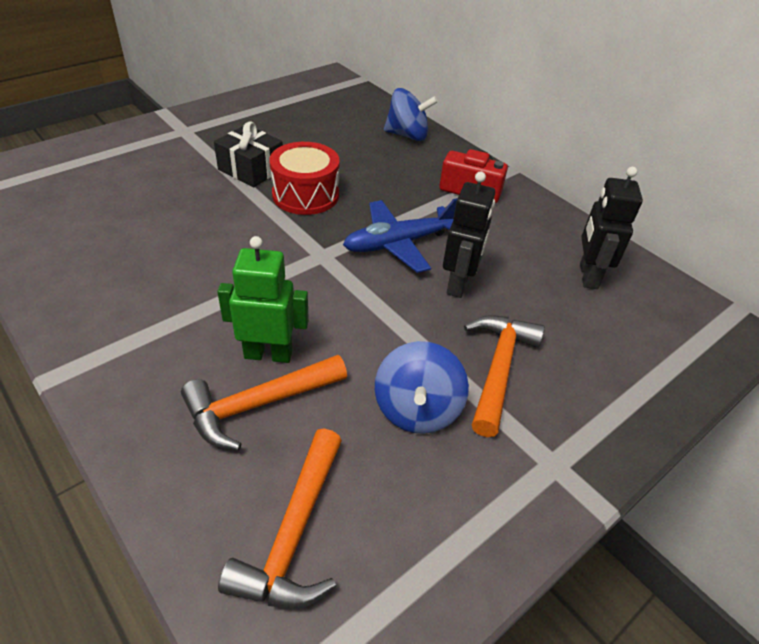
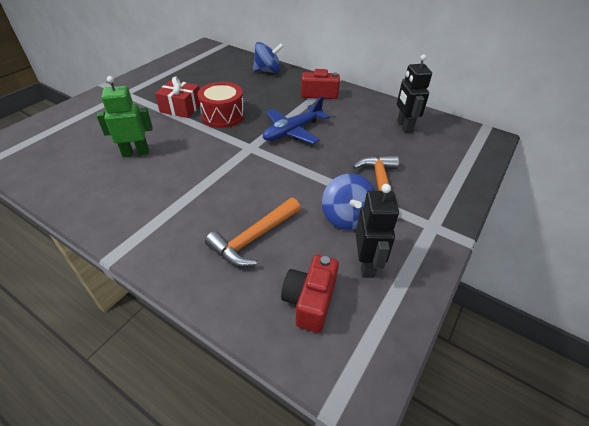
camera: 15 degrees left, 0 degrees up
black gift [214,121,283,187] -> red gift [155,76,200,118]
green robot [217,236,309,363] -> green robot moved to [96,76,153,157]
orange hammer [218,429,342,609] -> red camera [281,255,339,333]
black robot [443,171,495,298] -> black robot moved to [355,184,399,278]

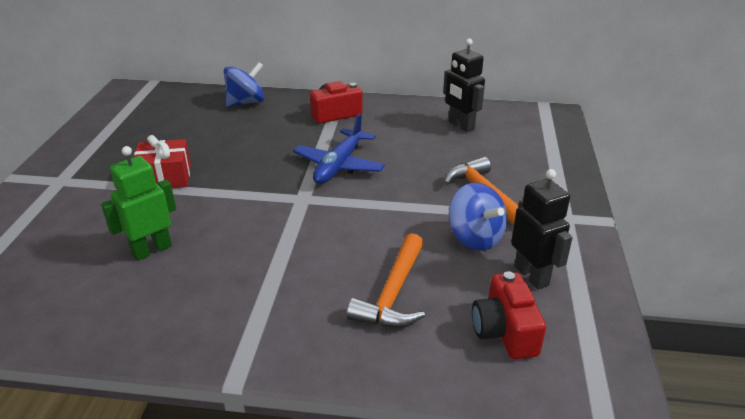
camera: 25 degrees left, 10 degrees down
red drum [197,82,245,128] -> none

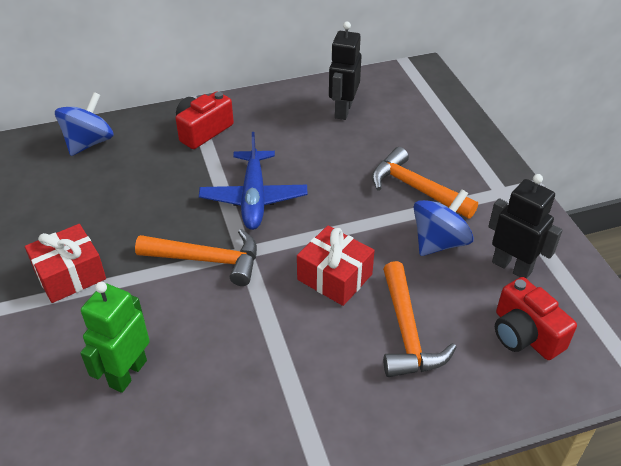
camera: 25 degrees left, 10 degrees up
black robot [443,38,485,132] -> black robot turned 75 degrees clockwise [329,22,362,120]
blue spinning top [449,183,507,251] -> blue spinning top turned 75 degrees counterclockwise [414,189,474,256]
none -> orange hammer [135,229,257,286]
none -> red gift [297,226,375,306]

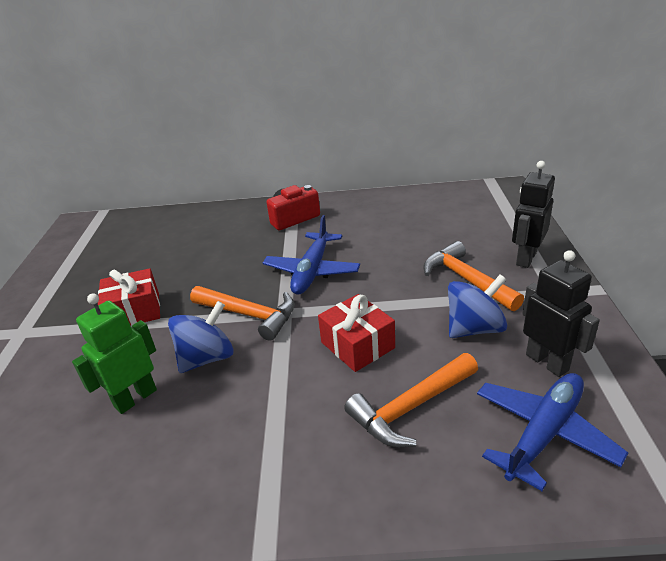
camera: 20 degrees right, 10 degrees down
blue spinning top [55,92,114,156] -> blue spinning top moved to [168,301,234,373]
black robot [329,22,362,120] -> black robot moved to [512,161,555,268]
orange hammer [383,261,456,377] -> orange hammer turned 45 degrees clockwise [344,353,478,447]
red camera [495,277,577,360] -> blue plane [477,373,628,491]

